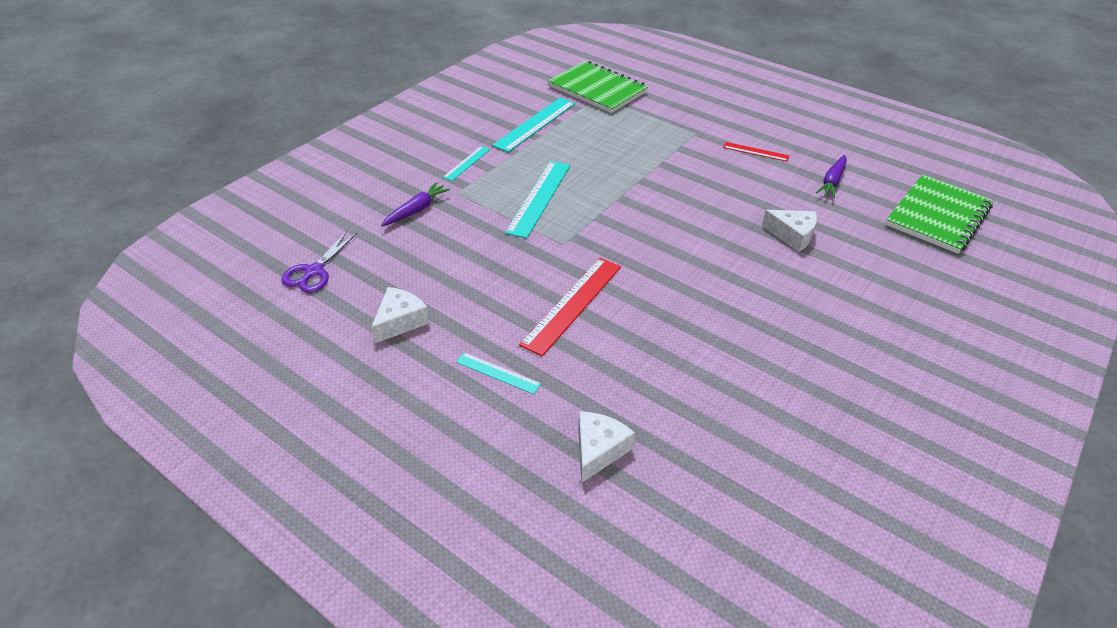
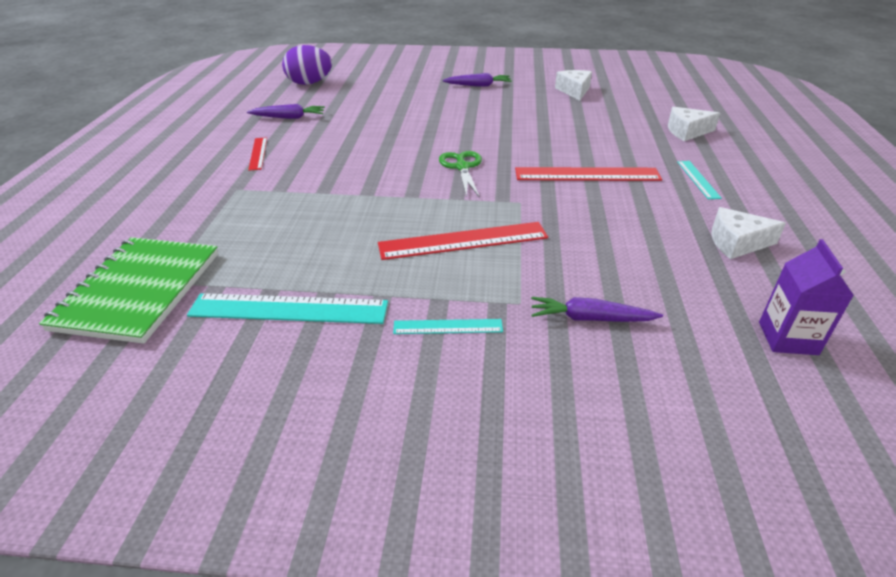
camera: 120 degrees left, 5 degrees down
purple scissors [281,231,357,293] -> purple carton [759,239,854,355]
turquoise ruler [505,161,570,239] -> red ruler [378,222,548,260]
white cheese [762,210,817,252] -> white cheese moved to [555,70,592,101]
green notebook [885,175,993,254] -> purple egg [282,45,332,85]
none -> green scissors [439,151,482,197]
none -> purple carrot [442,73,512,87]

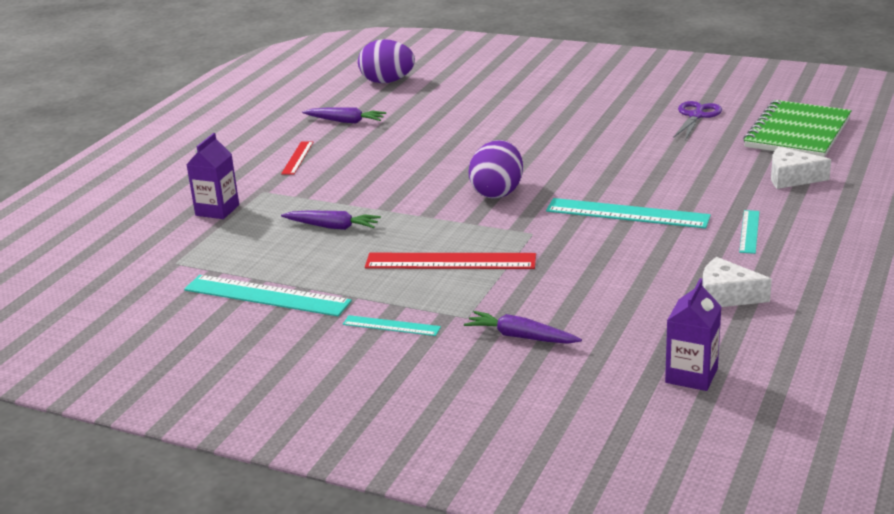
camera: 20 degrees right, 10 degrees down
green notebook [39,237,218,344] -> green notebook moved to [743,100,852,157]
green scissors [439,151,482,197] -> purple egg [469,140,523,199]
purple carrot [442,73,512,87] -> purple carrot moved to [281,210,381,230]
red ruler [515,167,662,181] -> turquoise ruler [546,198,711,229]
white cheese [555,70,592,101] -> purple scissors [673,101,722,140]
none -> purple carton [186,133,239,219]

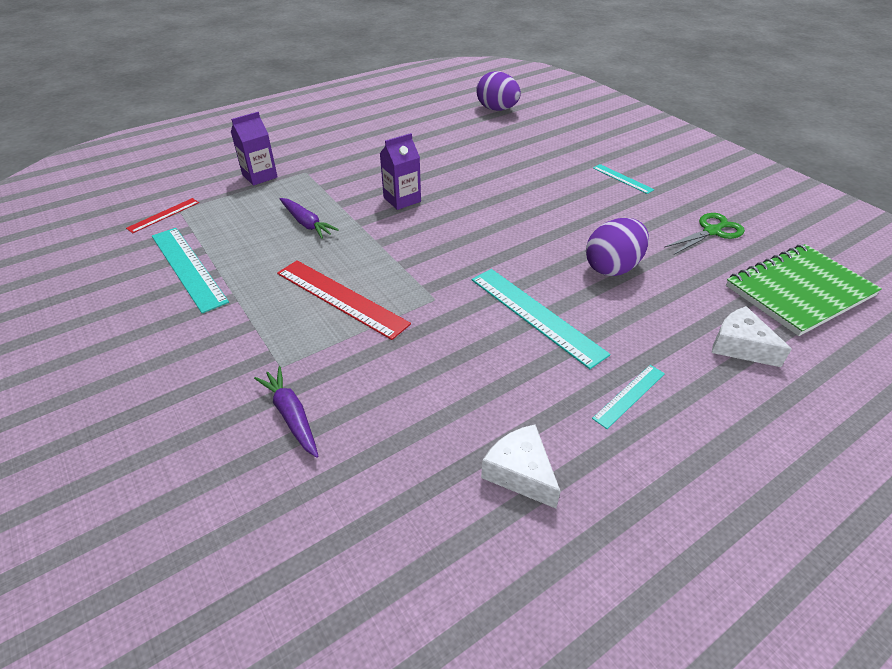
camera: 30 degrees right, 15 degrees up
red ruler [281,141,313,175] -> red ruler moved to [126,198,199,233]
purple carrot [302,107,386,123] -> none
turquoise ruler [343,315,441,336] -> turquoise ruler moved to [593,164,655,194]
purple egg [469,140,523,199] -> purple egg moved to [586,218,649,276]
purple carton [665,278,722,391] -> purple carton moved to [380,133,421,210]
purple scissors [673,101,722,140] -> green scissors [664,213,745,255]

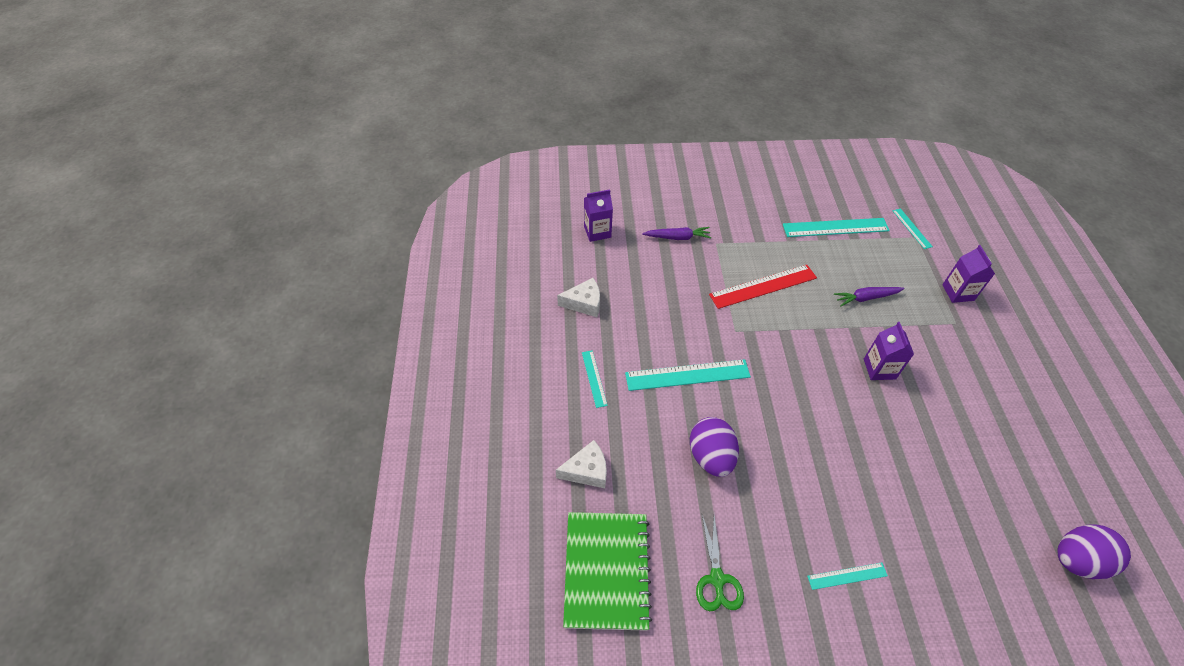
camera: 120 degrees right, 10 degrees up
red ruler [126,198,199,233] -> turquoise ruler [893,208,933,249]
none -> purple carton [584,189,613,242]

